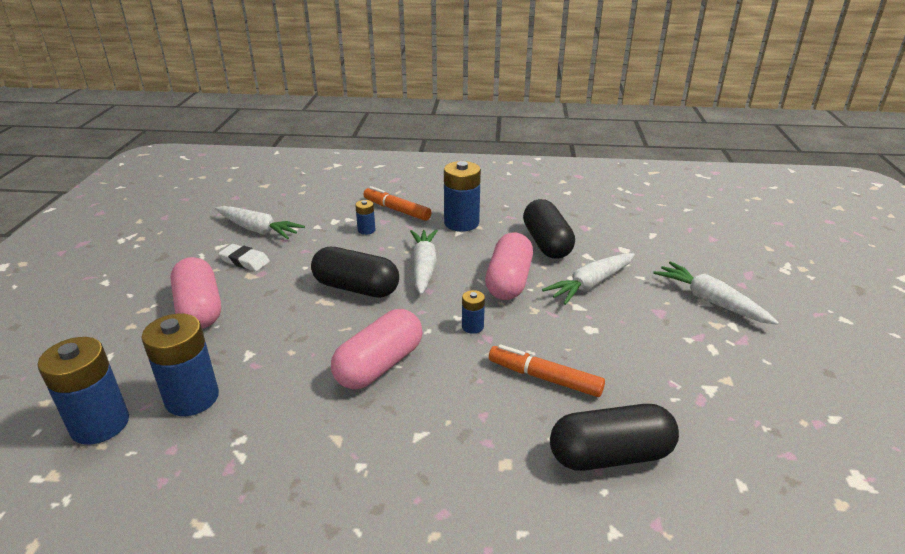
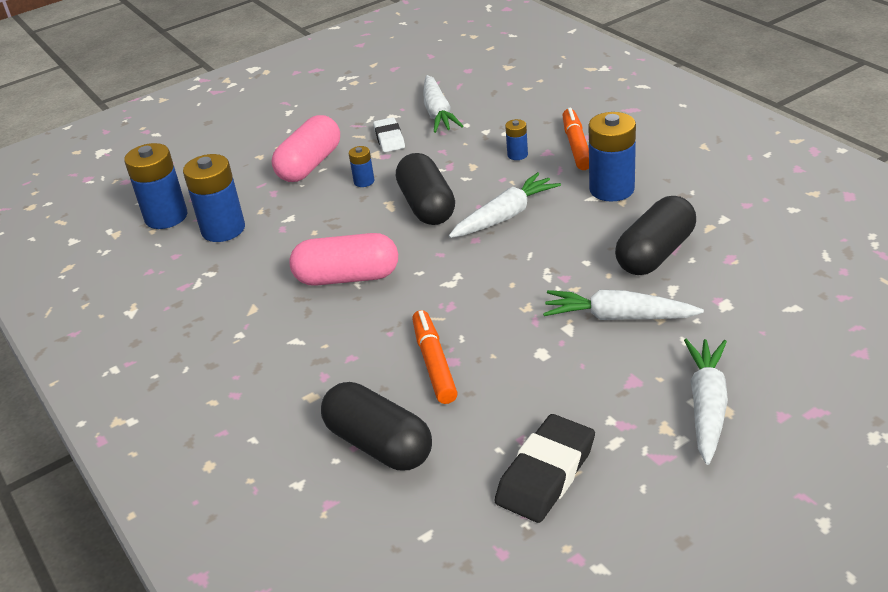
camera: 55 degrees right, 5 degrees up
blue battery [462,290,485,334] -> blue battery moved to [349,146,374,187]
pink capsule [485,233,533,300] -> none
none -> black eraser [495,414,595,523]

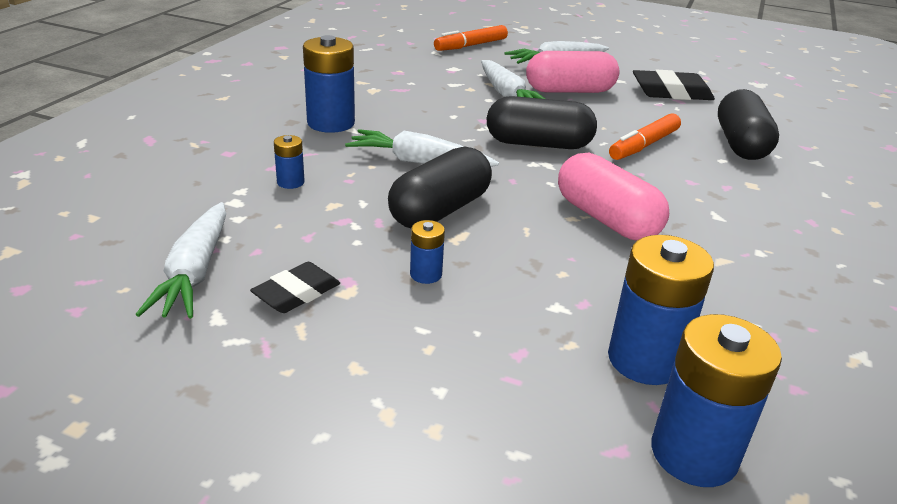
camera: 130 degrees left, 5 degrees down
pink capsule [272,115,340,182] -> pink capsule moved to [526,51,619,93]
white eraser [373,117,405,152] -> black eraser [250,262,340,313]
white carrot [423,75,463,133] -> white carrot turned 135 degrees clockwise [135,202,226,319]
orange marker [562,108,589,170] -> orange marker moved to [434,25,508,51]
black capsule [615,196,696,275] -> black capsule moved to [487,96,597,149]

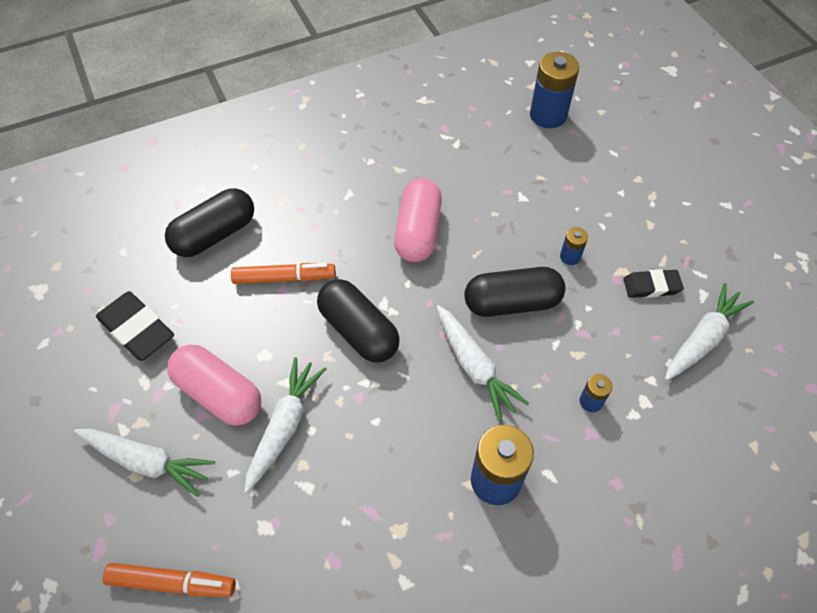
camera: 135 degrees left, 25 degrees up
blue battery [608,235,714,385] -> none

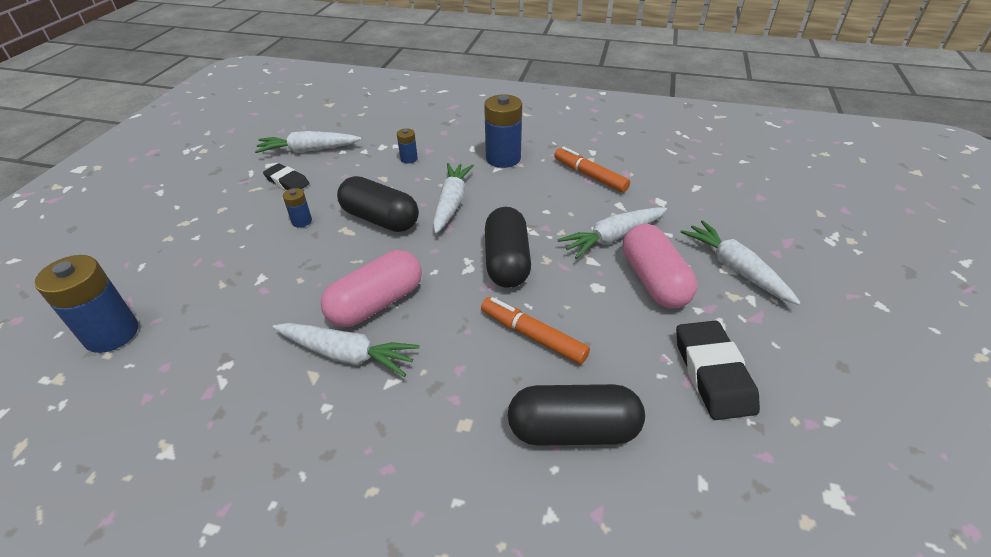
camera: 140 degrees left, 15 degrees down
orange marker [103,563,236,597] -> orange marker moved to [554,147,630,193]
none -> white carrot [273,323,420,377]

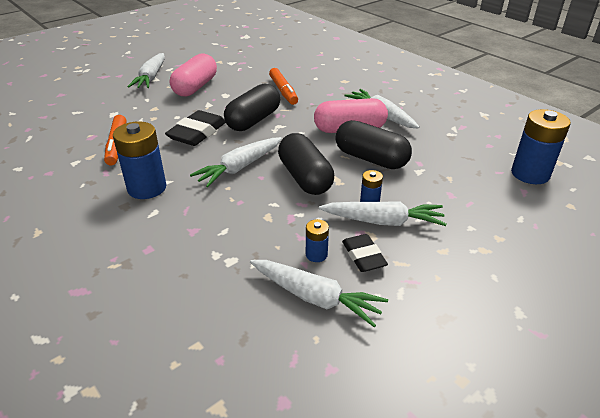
camera: 145 degrees left, 5 degrees down
blue battery [397,128,418,163] -> blue battery moved to [306,219,329,262]
black capsule [508,384,645,446] -> black capsule moved to [336,120,412,169]
white carrot [557,208,667,259] -> white carrot moved to [319,201,446,226]
black eraser [676,321,760,420] -> black eraser moved to [165,110,226,146]

